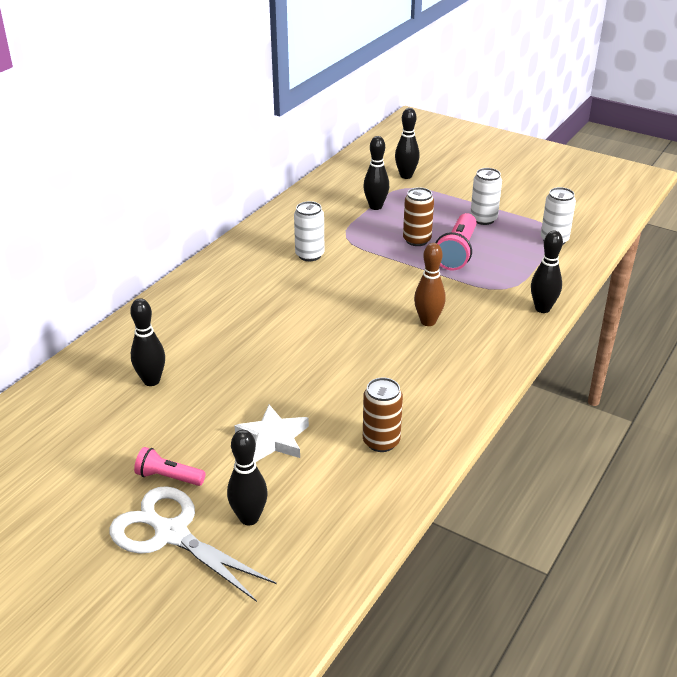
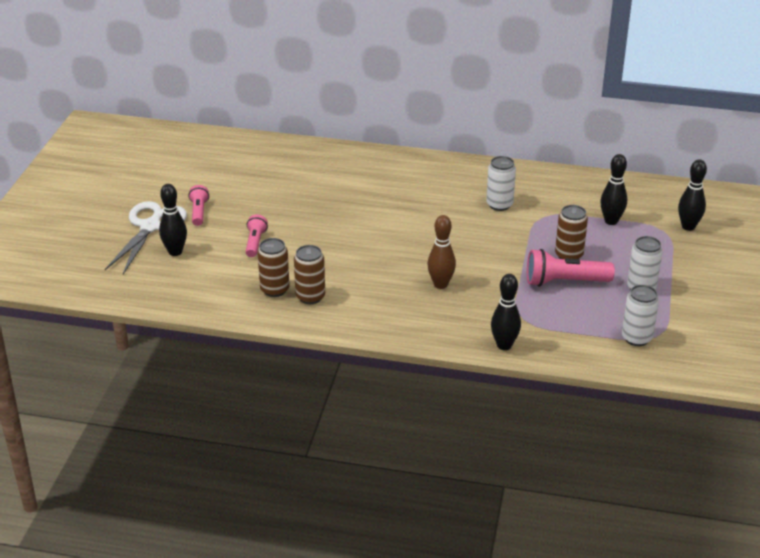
camera: 70 degrees right, 0 degrees up
black bowling pin [130,298,165,386] -> none
white star [234,405,309,462] -> pink flashlight [246,215,268,257]
none -> brown can [294,245,325,304]

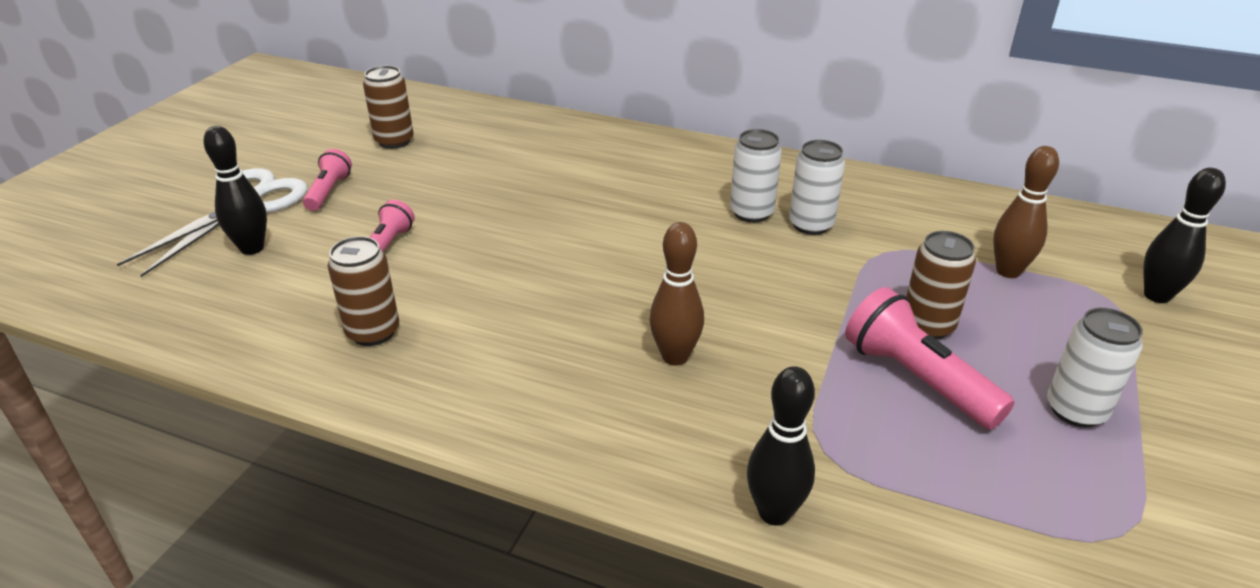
camera: 10 degrees right, 0 degrees up
brown can [294,245,325,304] -> brown can moved to [363,66,414,149]
pink flashlight [527,249,615,287] -> pink flashlight turned 45 degrees clockwise [845,287,1014,430]
black bowling pin [600,154,627,225] -> brown bowling pin [993,146,1059,278]
white can [622,285,659,346] -> white can moved to [730,129,782,223]

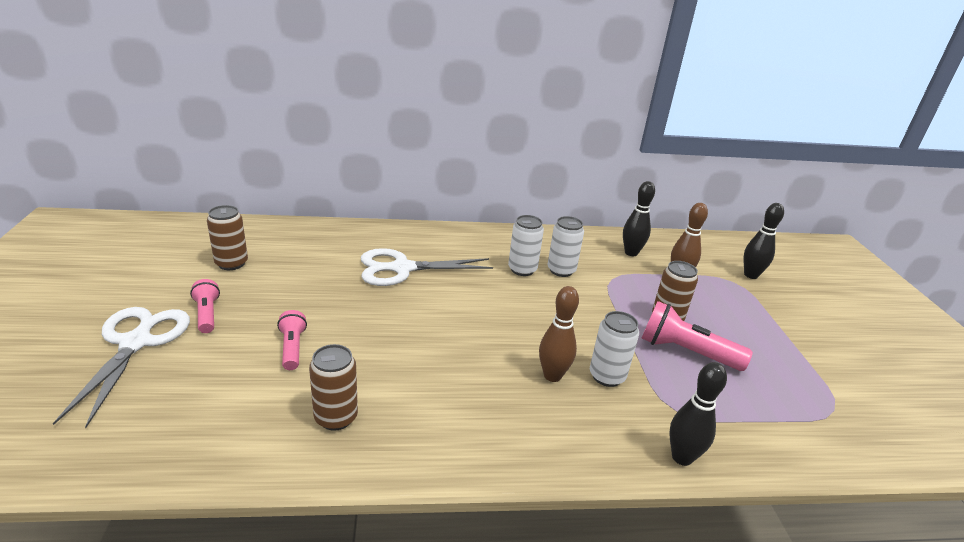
camera: 30 degrees left, 5 degrees down
black bowling pin [204,126,267,255] -> black bowling pin moved to [623,181,655,256]
white can [1047,308,1143,428] -> white can moved to [590,311,639,387]
none -> white scissors [361,248,493,286]

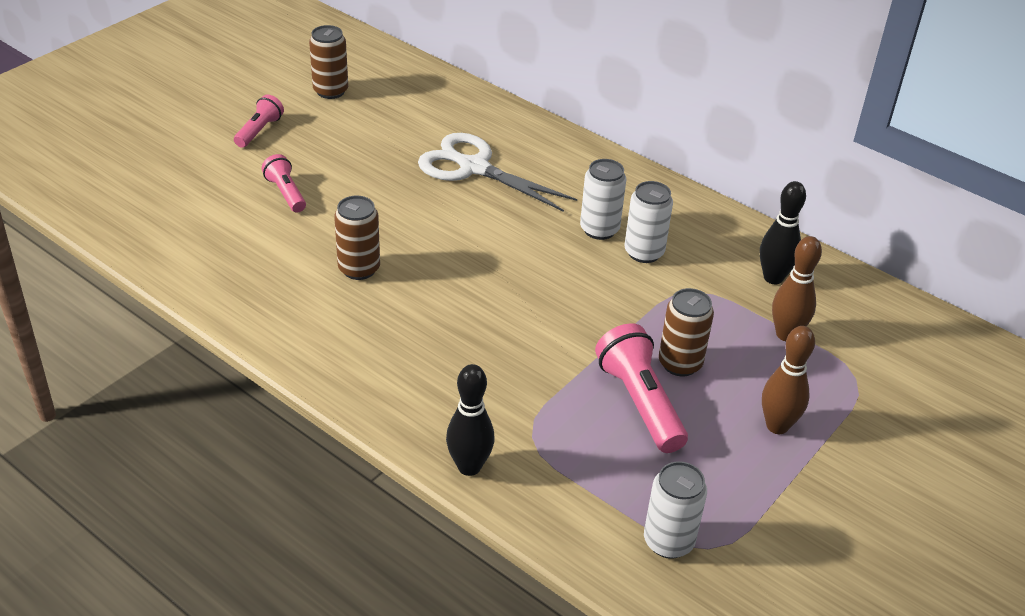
camera: 45 degrees right, 10 degrees up
white scissors [53,307,190,428] -> none
pink flashlight [277,310,307,370] -> pink flashlight turned 60 degrees counterclockwise [262,154,306,213]
brown can [309,344,358,431] -> brown can moved to [334,196,380,280]
brown bowling pin [539,286,579,382] -> brown bowling pin moved to [762,326,815,434]
white can [590,311,639,387] -> white can moved to [644,461,707,559]
black bowling pin [744,203,784,279] -> none

